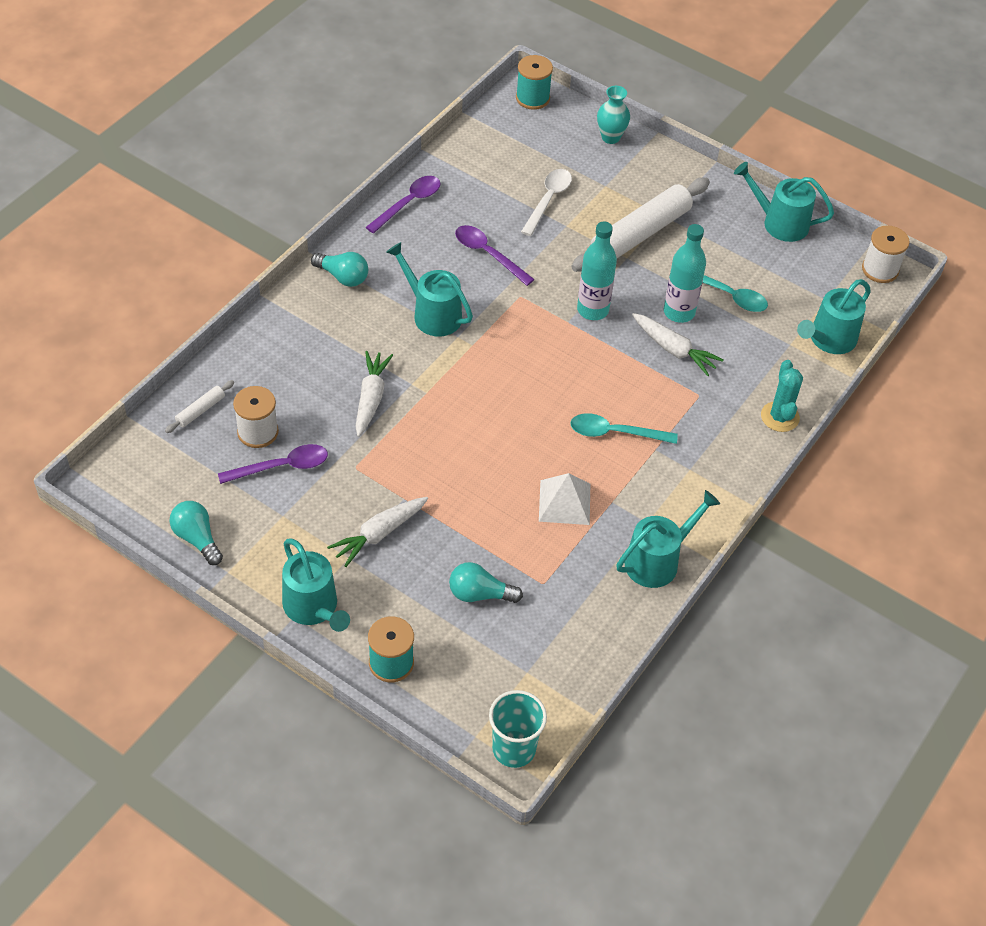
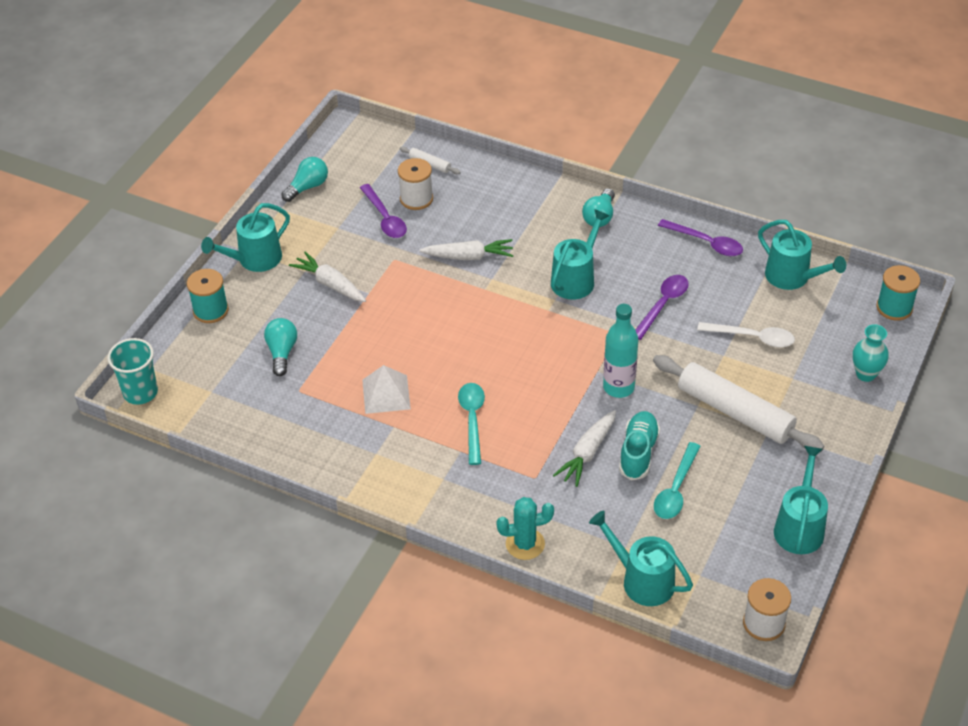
camera: 85 degrees right, 5 degrees down
turquoise watering can [616,490,720,588] -> turquoise watering can moved to [758,220,846,290]
turquoise bottle [664,224,706,323] -> turquoise shoe [619,411,660,481]

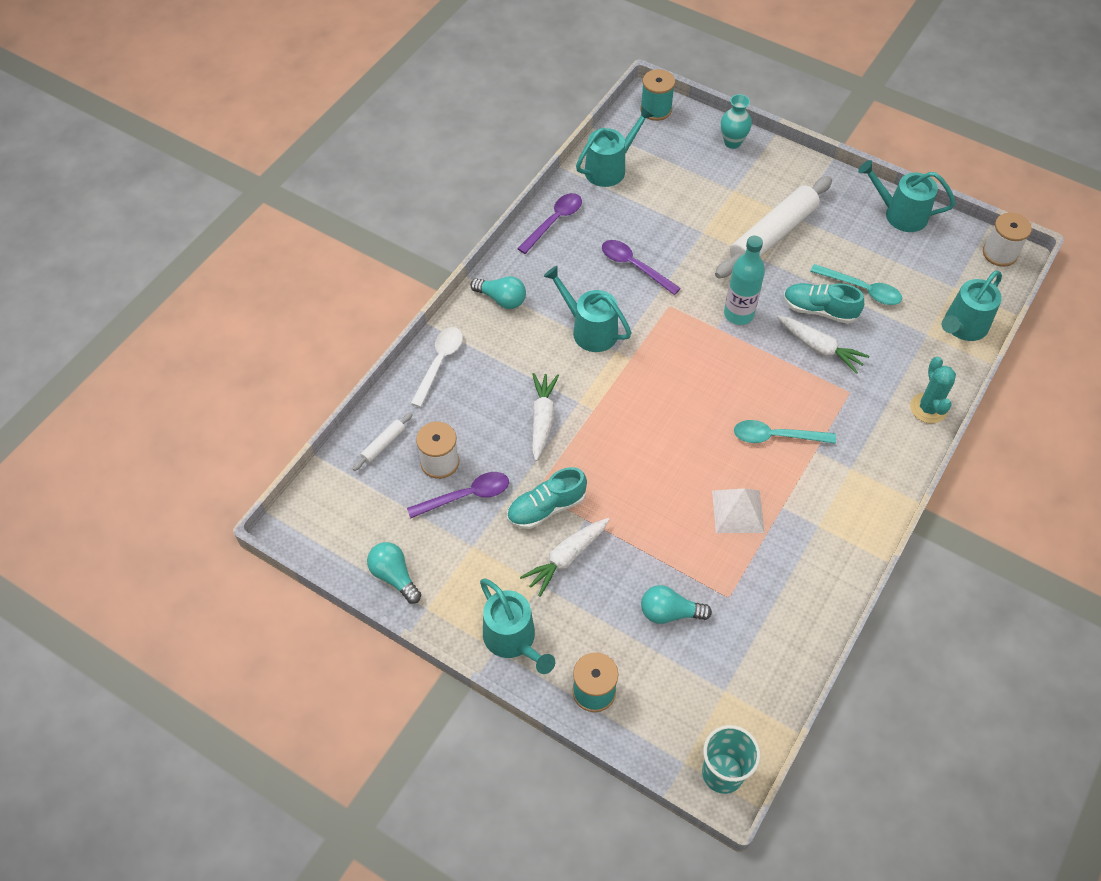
camera: 85 degrees left, 10 degrees up
white spoon [697,322,795,348] -> white spoon moved to [410,327,463,407]
none -> turquoise shoe [507,467,587,529]

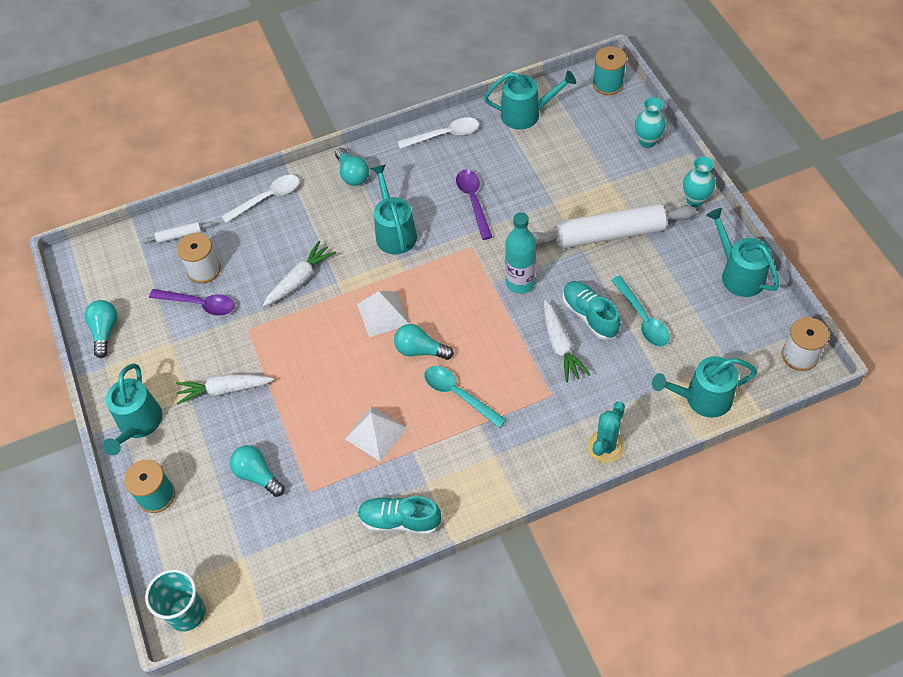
camera: 40 degrees right, 0 degrees up
turquoise shoe [507,467,587,529] -> turquoise shoe moved to [357,496,442,535]
purple spoon [517,193,582,254] -> white spoon [398,117,479,149]
none -> white pyramid [357,291,409,337]
none -> turquoise light bulb [394,324,454,360]
none -> turquoise vase [683,157,715,207]

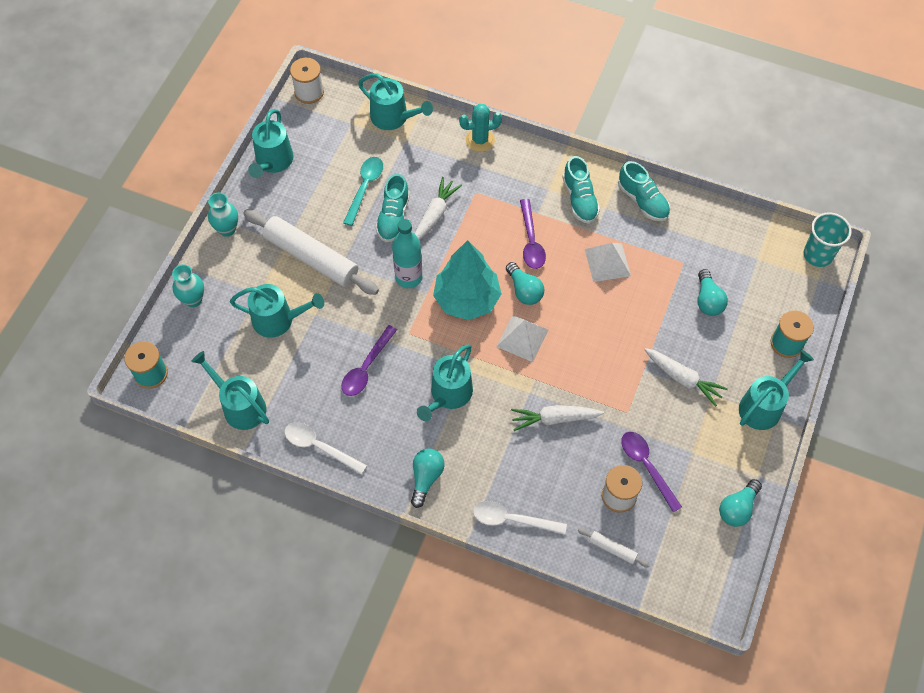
camera: 140 degrees left, 5 degrees up
turquoise spoon [424,366,506,428] -> purple spoon [520,199,546,269]
none -> turquoise watering can [230,284,324,338]
none -> turquoise tree [433,240,502,320]
none -> turquoise shoe [562,156,600,224]

